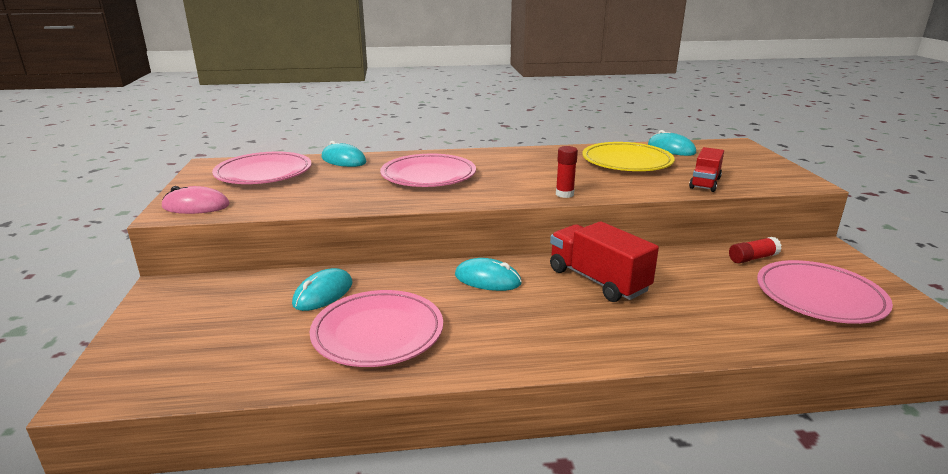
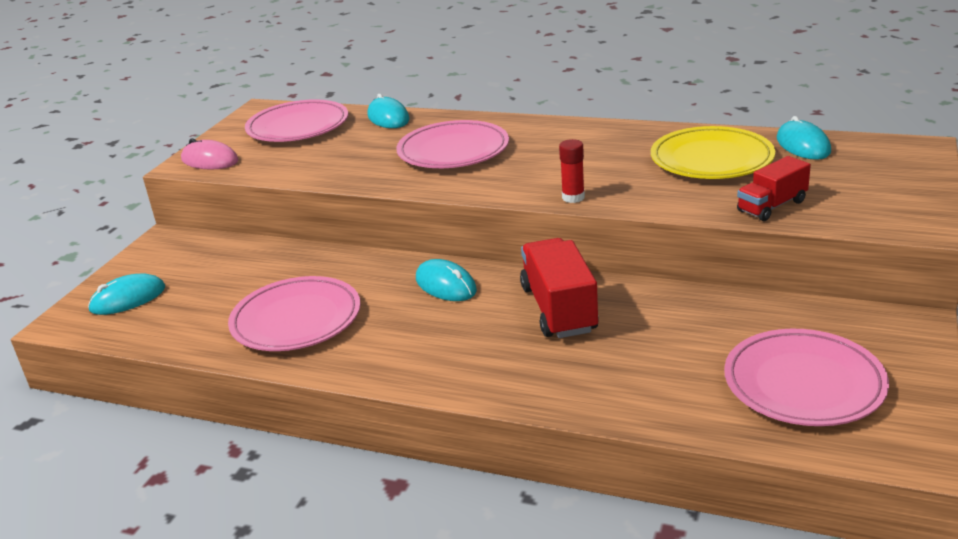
camera: 30 degrees right, 5 degrees up
turquoise mouse [292,268,352,311] -> turquoise mouse moved to [88,273,165,315]
red glue stick [729,237,782,264] -> none

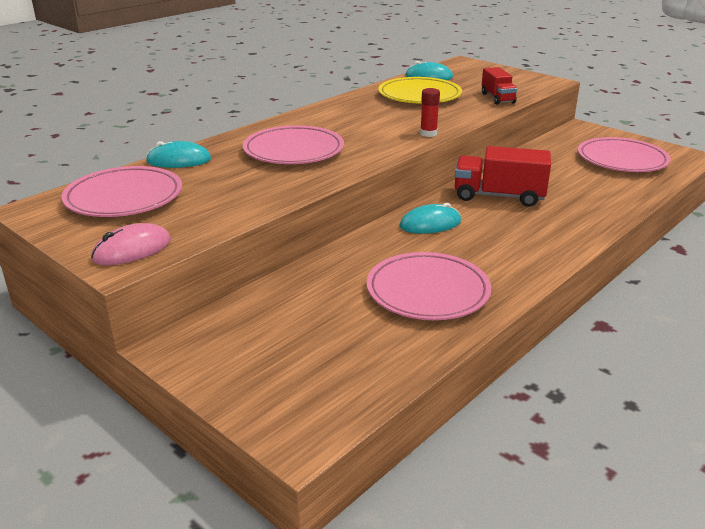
camera: 70 degrees left, 0 degrees up
turquoise mouse [88,273,165,315] -> none

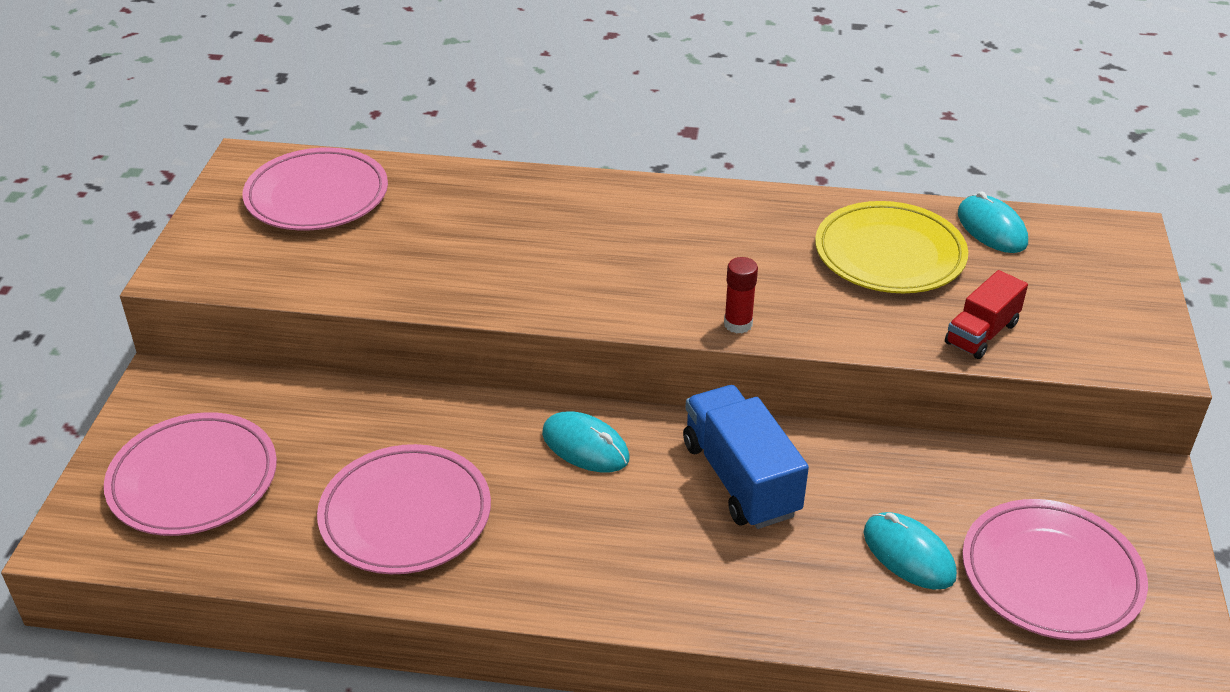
camera: 55 degrees right, 10 degrees up
pink mouse [91,223,171,265] -> none
turquoise mouse [146,141,211,168] -> turquoise mouse moved to [863,512,957,590]
pink plate [243,125,344,164] -> pink plate moved to [104,412,277,536]
red truck [455,146,551,207] -> blue truck [683,385,809,529]

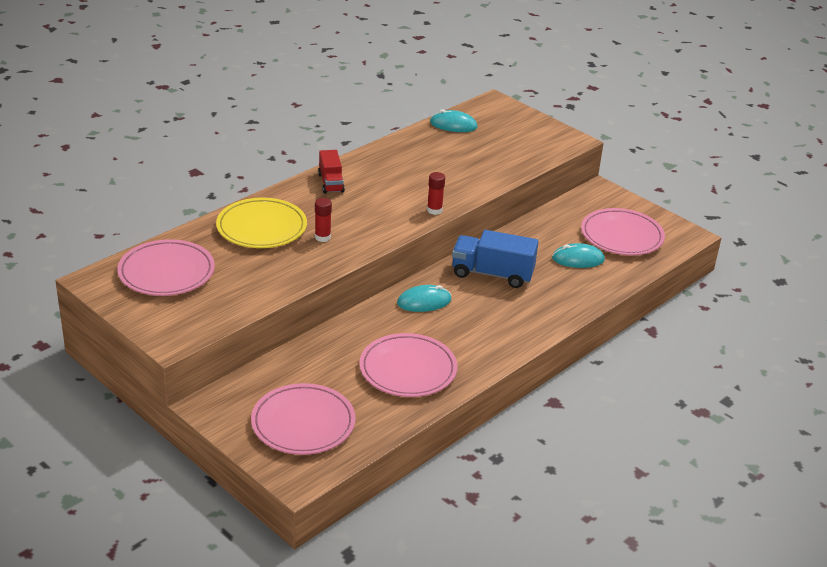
camera: 55 degrees left, 5 degrees down
yellow plate [815,201,968,293] -> yellow plate moved to [216,198,307,248]
red truck [945,270,1028,359] -> red truck moved to [318,150,345,194]
none -> red glue stick [315,198,332,242]

